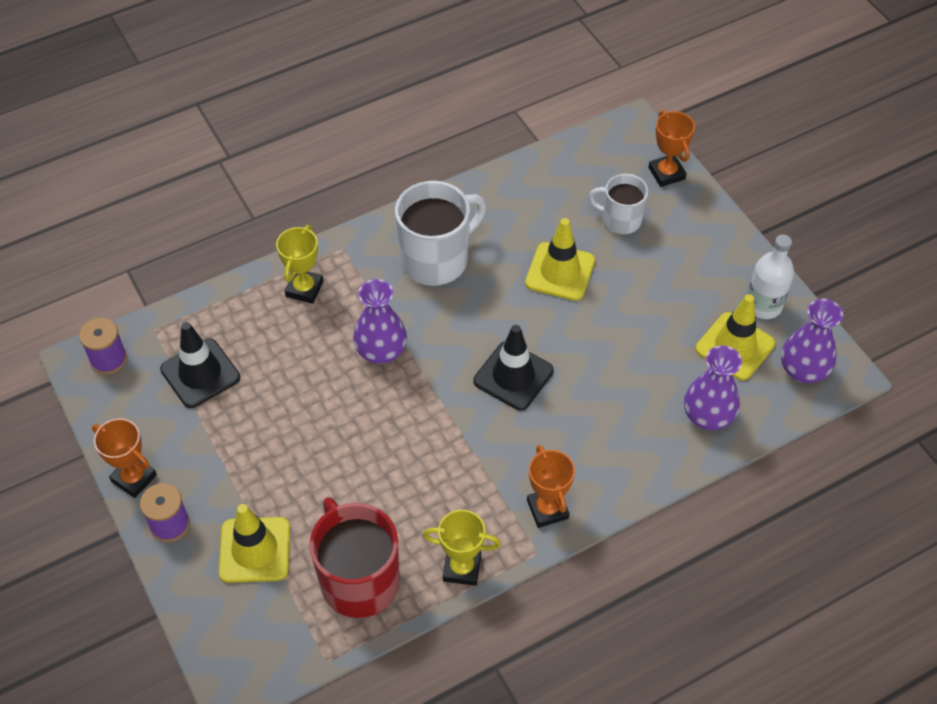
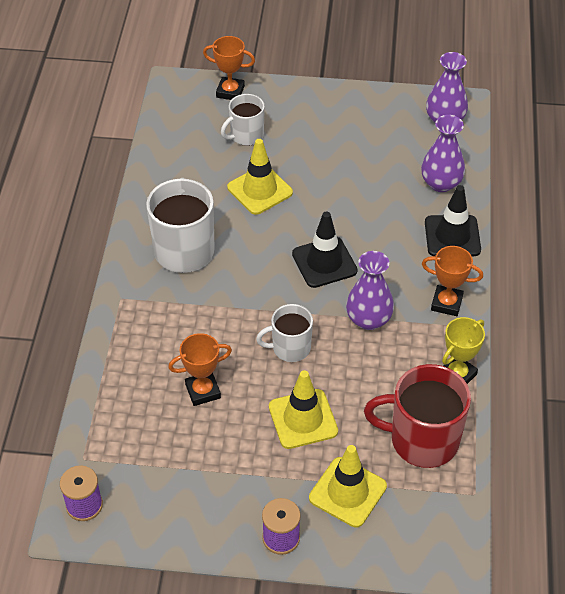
camera: 55 degrees left, 5 degrees down
orange trophy [92,418,157,498] -> orange trophy moved to [168,333,232,406]
black traffic cone [160,322,240,408] -> black traffic cone moved to [425,185,481,256]
yellow trophy [276,225,323,304] -> none
purple vase [353,279,407,364] -> purple vase moved to [346,251,394,330]
yellow traffic cone [696,294,775,380] -> yellow traffic cone moved to [269,370,338,449]
white bottle [747,234,794,319] -> none
none -> white mug [256,304,313,362]

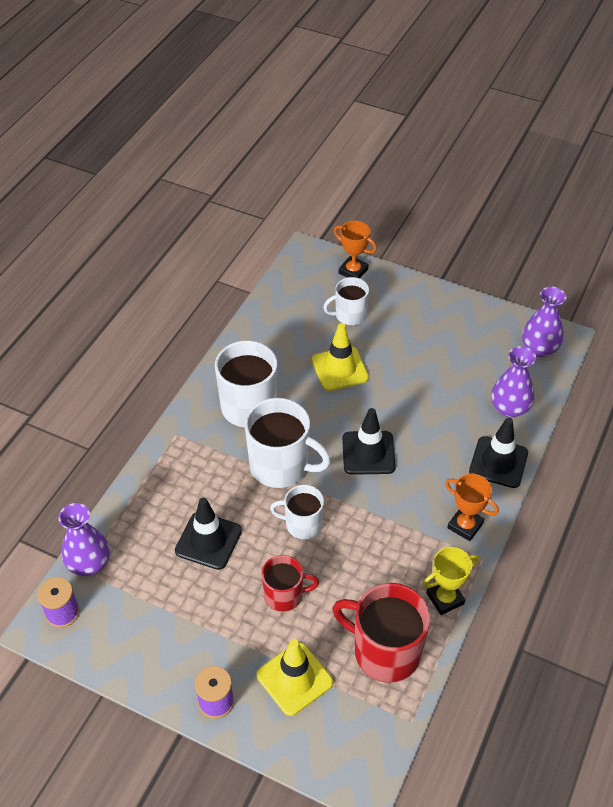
camera: 20 degrees right, 0 degrees up
orange trophy [168,333,232,406] -> black traffic cone [175,498,242,570]
yellow traffic cone [269,370,338,449] -> red mug [262,555,319,612]
purple vase [346,251,394,330] -> purple vase moved to [59,503,110,576]
none -> white mug [245,398,331,488]

